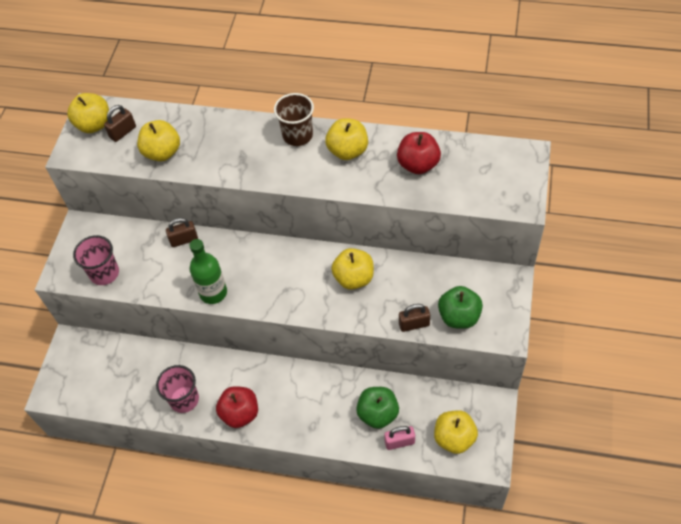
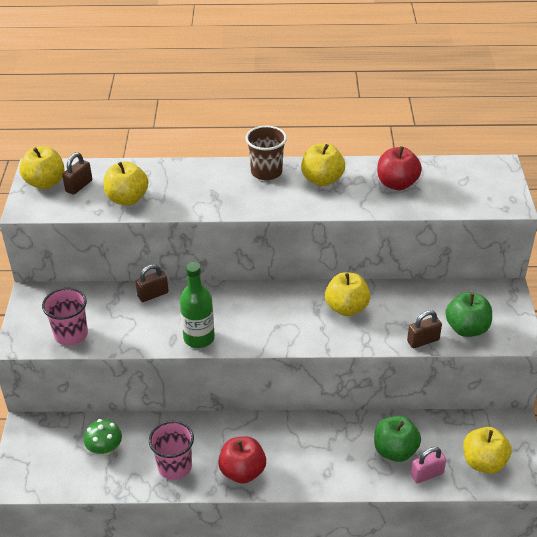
camera: 15 degrees left, 15 degrees down
none -> green mushroom [84,419,122,456]

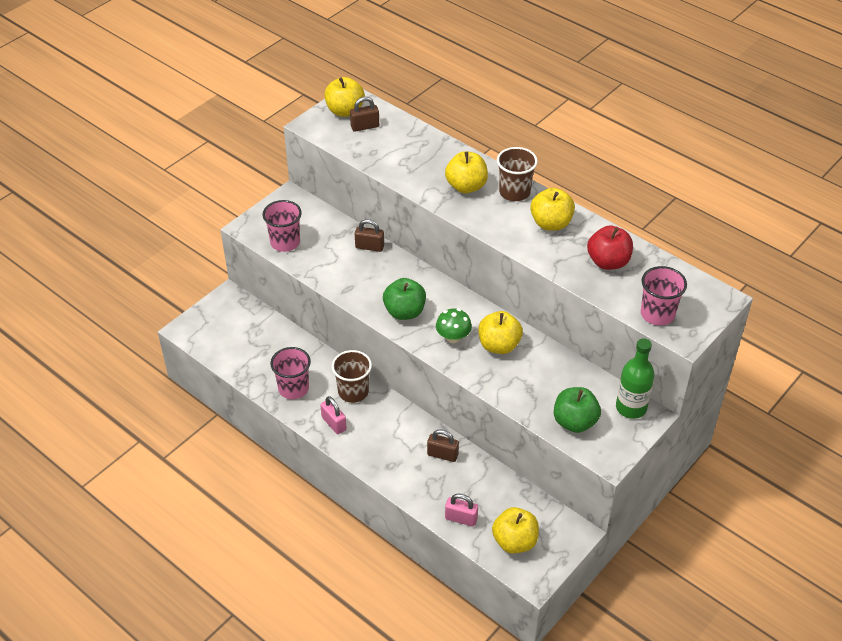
camera: 40 degrees right, 5 degrees up
green mushroom [84,419,122,456] -> green mushroom moved to [436,308,472,343]
yellow apple [104,161,149,205] -> yellow apple moved to [445,151,488,193]
green bottle [180,262,215,348] -> green bottle moved to [616,338,655,419]
red apple [218,436,266,484] -> pink padlock [320,396,347,434]
green apple [374,416,421,462] -> green apple moved to [383,278,426,320]
brown padlock [407,310,442,348] -> brown padlock moved to [427,429,459,462]
none -> brown cup [332,350,372,403]
none -> pink cup [641,266,687,325]

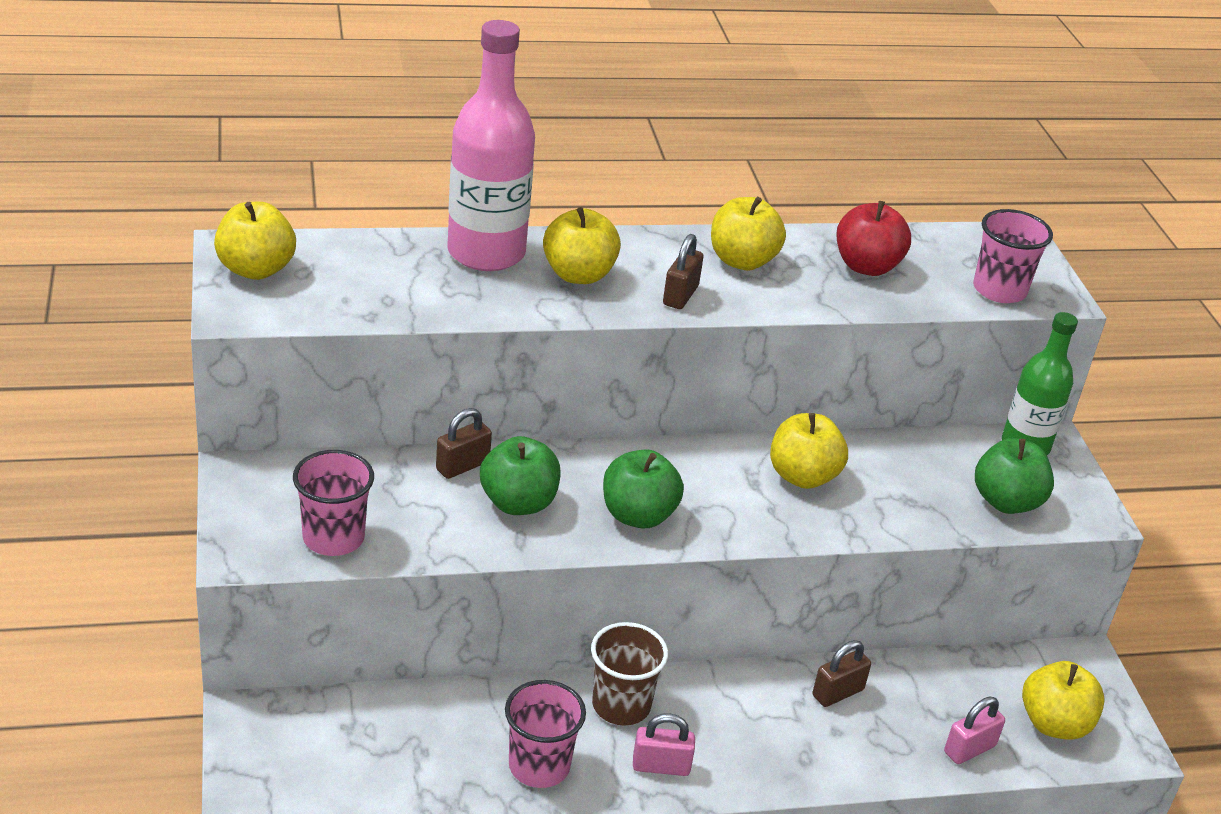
camera: 55 degrees left, 10 degrees down
brown padlock [350,97,379,132] -> brown padlock moved to [663,234,704,309]
green mushroom [436,308,472,343] -> none
brown cup [497,147,538,201] -> none
none -> pink bottle [448,20,535,271]
none -> green apple [480,436,561,515]

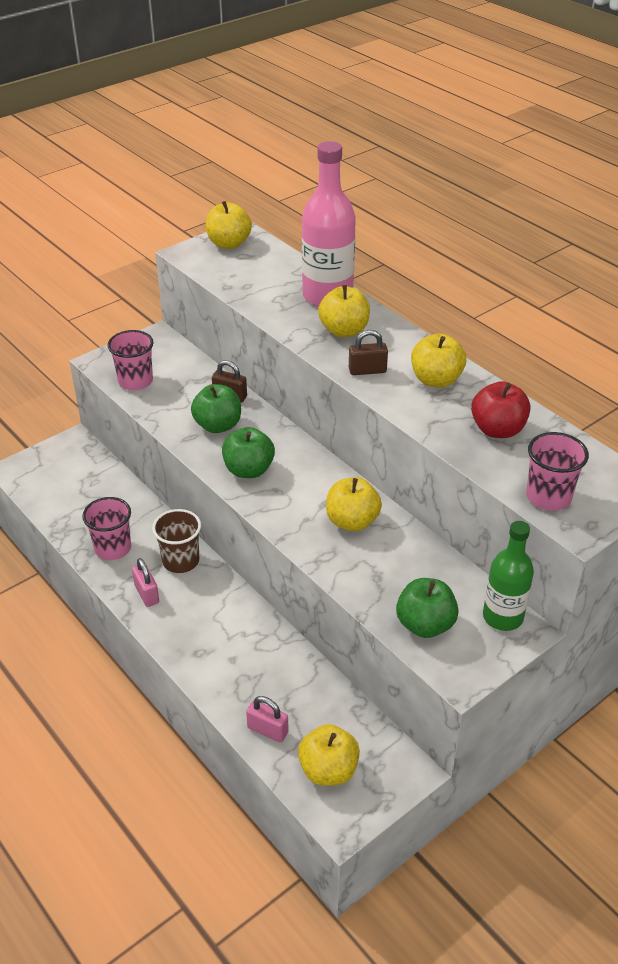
camera: 65 degrees right, 5 degrees up
brown padlock [812,640,871,707] -> none

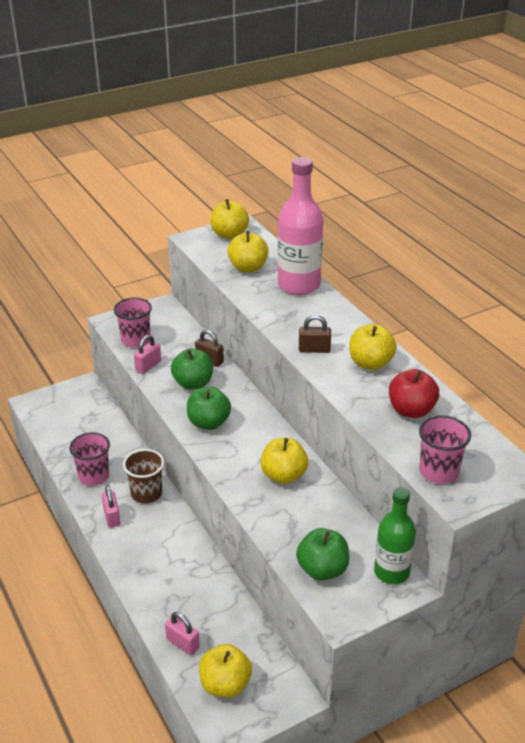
camera: 10 degrees right, 5 degrees down
yellow apple [318,285,370,337] -> yellow apple moved to [227,231,269,272]
none -> pink padlock [134,335,161,374]

